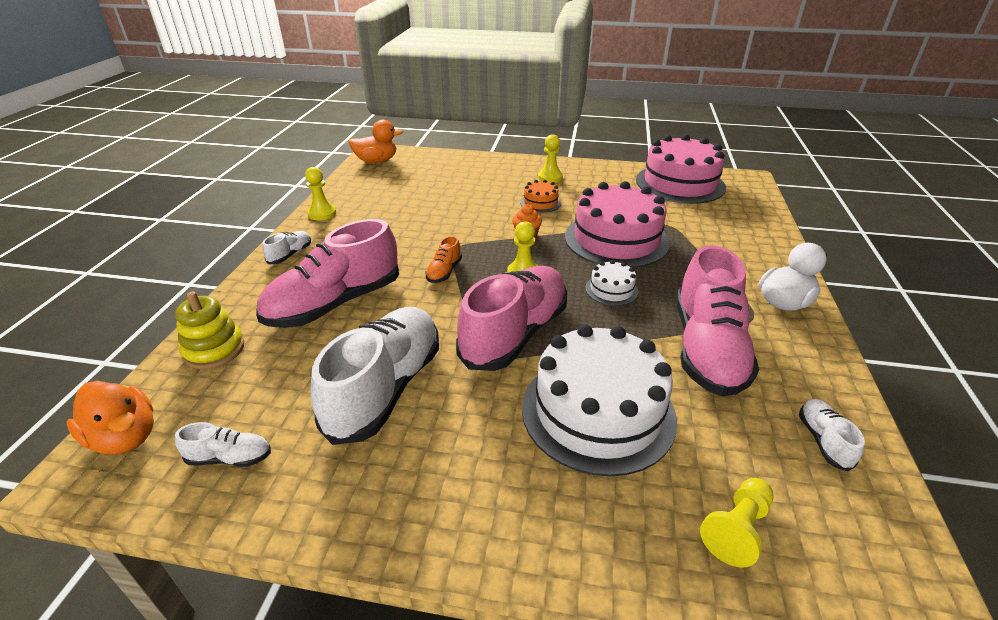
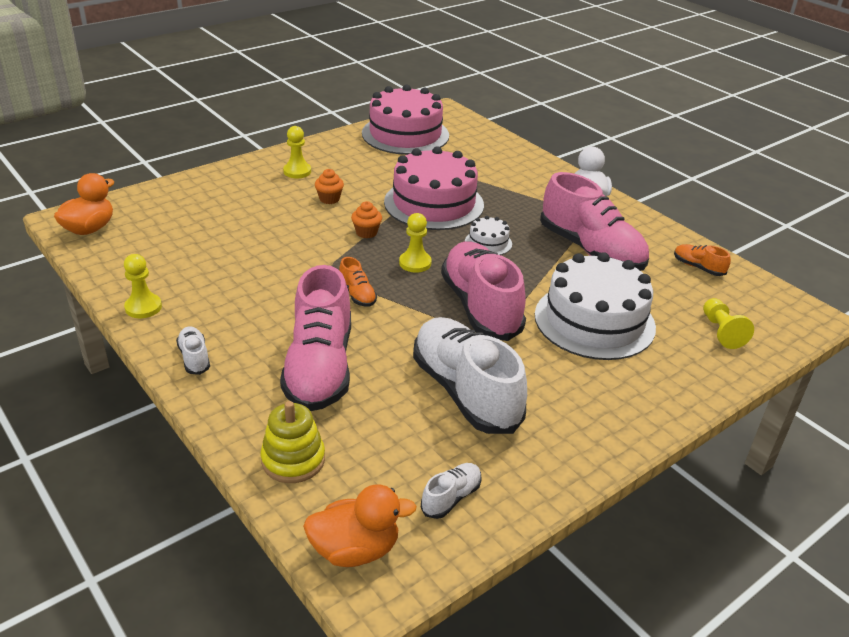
camera: 50 degrees left, 0 degrees up
orange cake [520,180,561,213] -> orange cupcake [315,169,344,204]
white shoe [799,399,865,471] -> orange shoe [674,244,731,276]

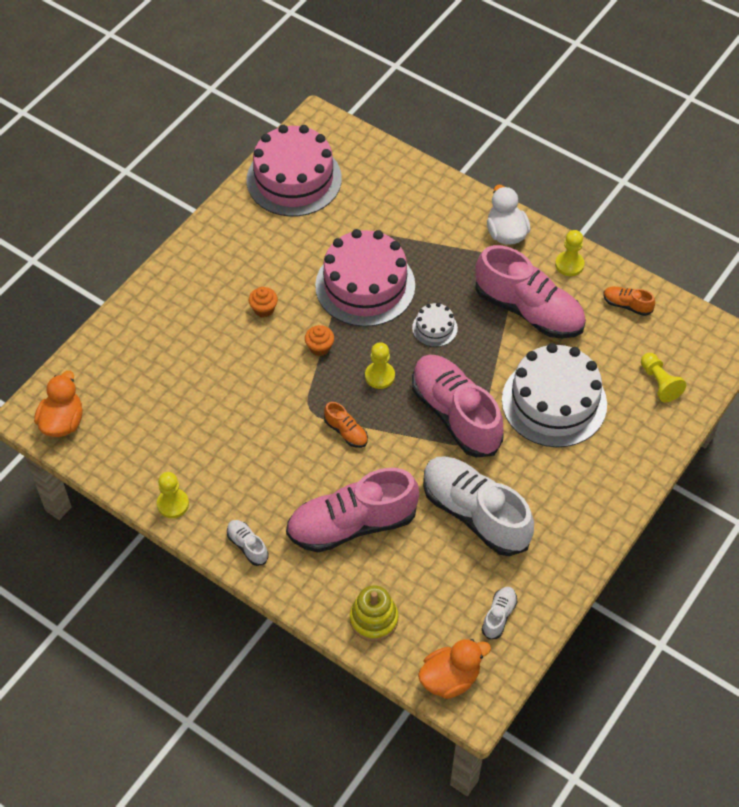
camera: 15 degrees left, 20 degrees up
pink shoe [280,265,351,411] -> pink shoe turned 90 degrees clockwise [286,468,419,552]
yellow pawn [283,126,311,178] -> yellow pawn moved to [555,230,584,276]

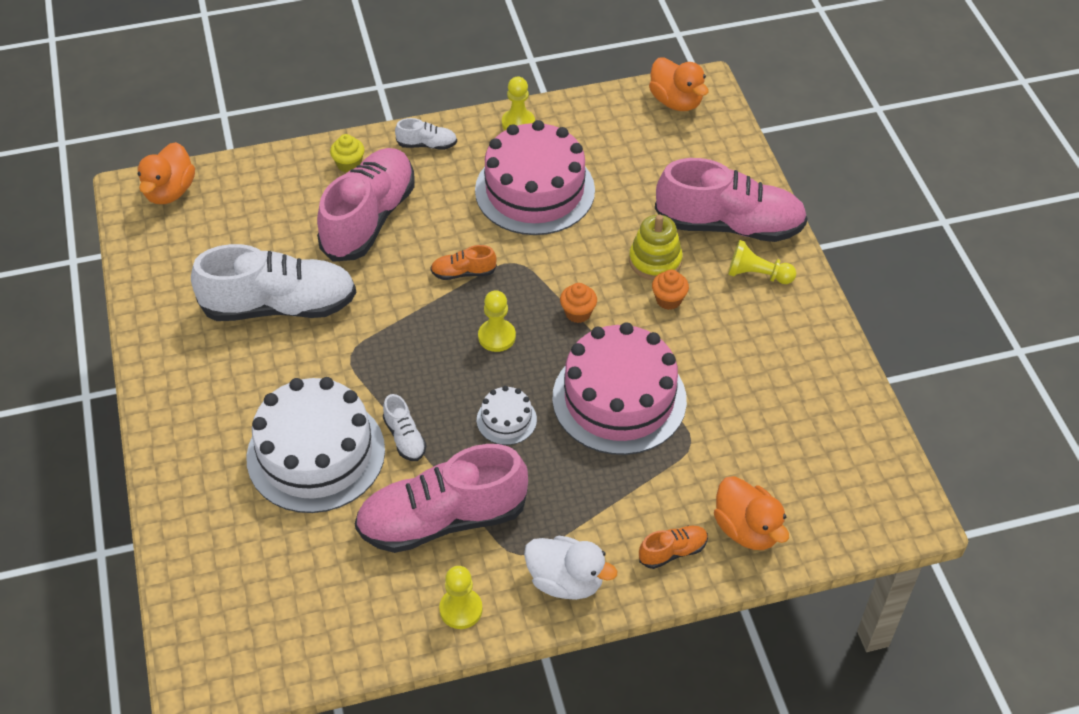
camera: 130 degrees right, 5 degrees down
pink cake [246,125,342,216] -> pink cake moved to [475,120,595,235]
yellow stacking toy [350,585,398,641] -> yellow stacking toy moved to [629,215,683,280]
pink shoe [412,354,503,457] -> pink shoe moved to [655,158,808,242]
white shoe [482,587,517,639] -> white shoe moved to [383,394,426,461]
orange shoe [603,286,655,316] -> orange shoe moved to [639,526,708,569]
yellow pawn [641,353,686,402] -> yellow pawn moved to [728,240,796,284]
none -> yellow cupcake [330,134,365,173]
none -> orange duck [714,476,789,550]

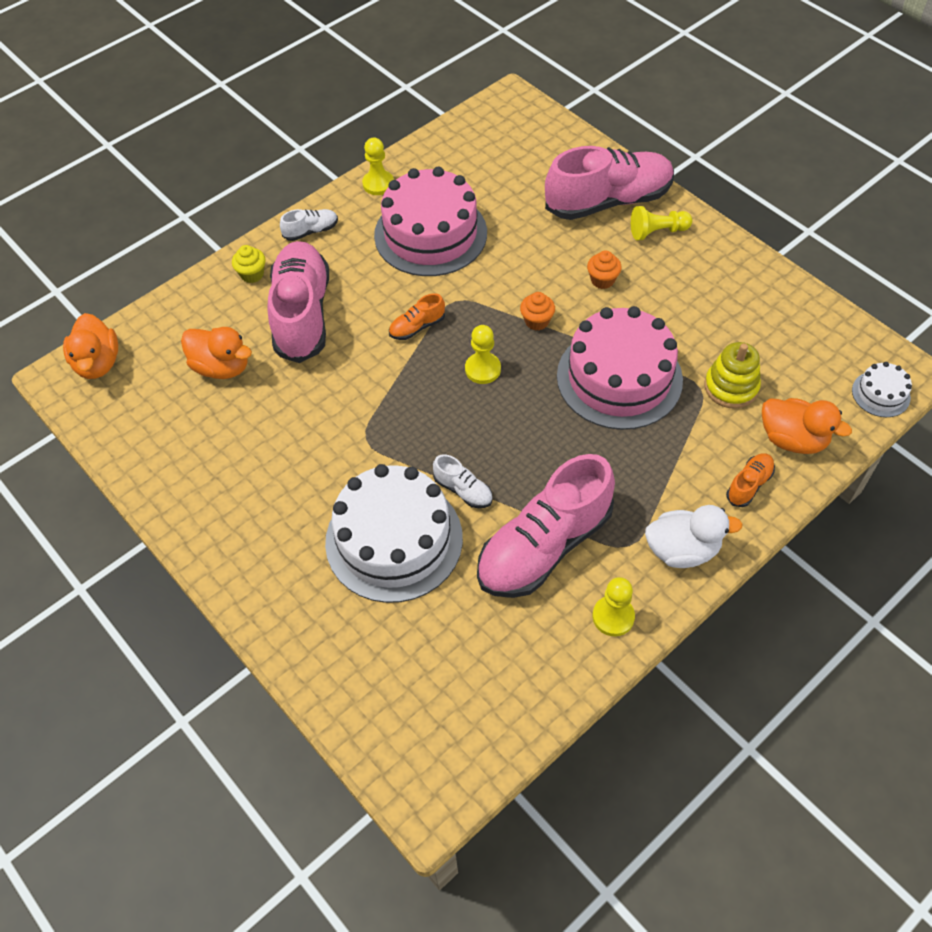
camera: 25 degrees left, 5 degrees up
white shoe [191,244,356,321] -> none
white cake [477,386,537,445] -> white cake moved to [852,362,912,417]
yellow stacking toy [629,215,683,280] -> yellow stacking toy moved to [704,342,761,409]
orange duck [649,57,709,111] -> orange duck moved to [181,327,252,379]

